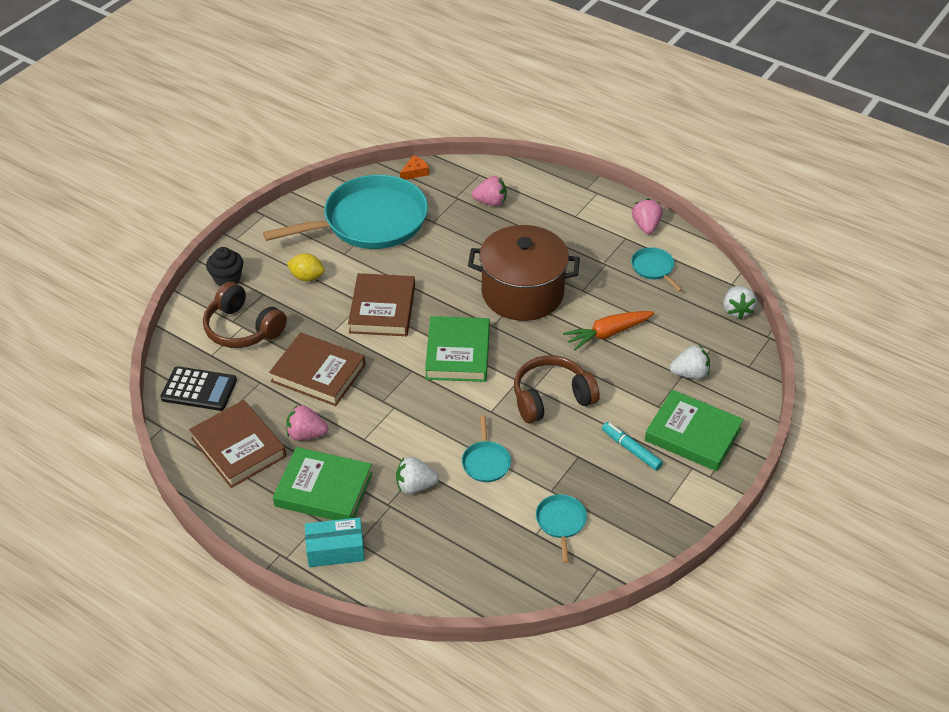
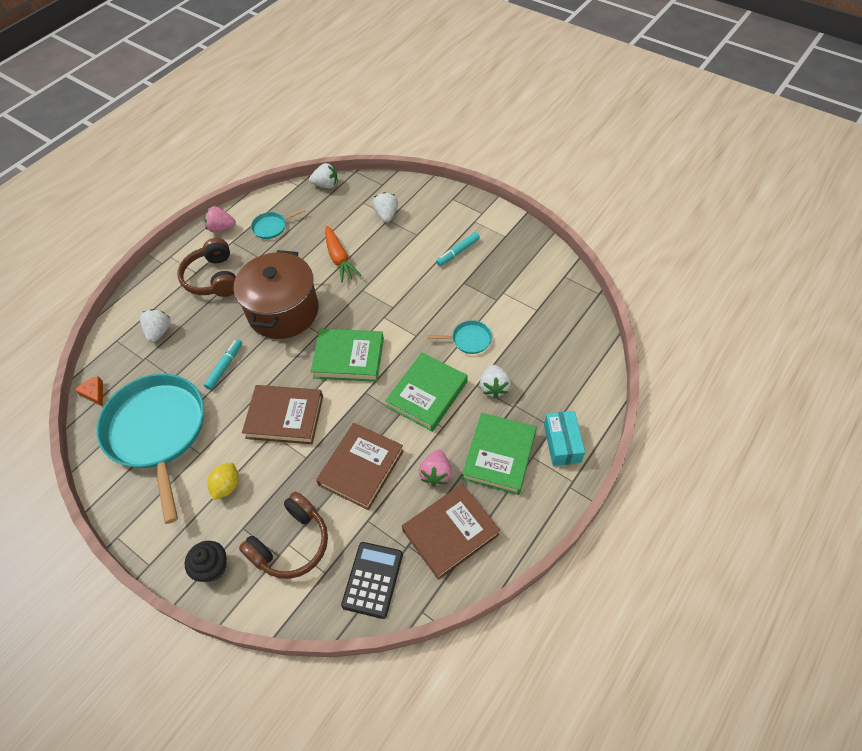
camera: 85 degrees left, 10 degrees up
pink strawberry [472,176,507,206] -> white strawberry [140,309,171,343]
brown headphones [514,355,600,423] -> brown headphones moved to [178,238,236,297]
turquoise pan [536,494,587,563] -> none
green book [645,390,744,471] -> green book moved to [385,352,468,432]
none -> turquoise marker [204,339,242,390]

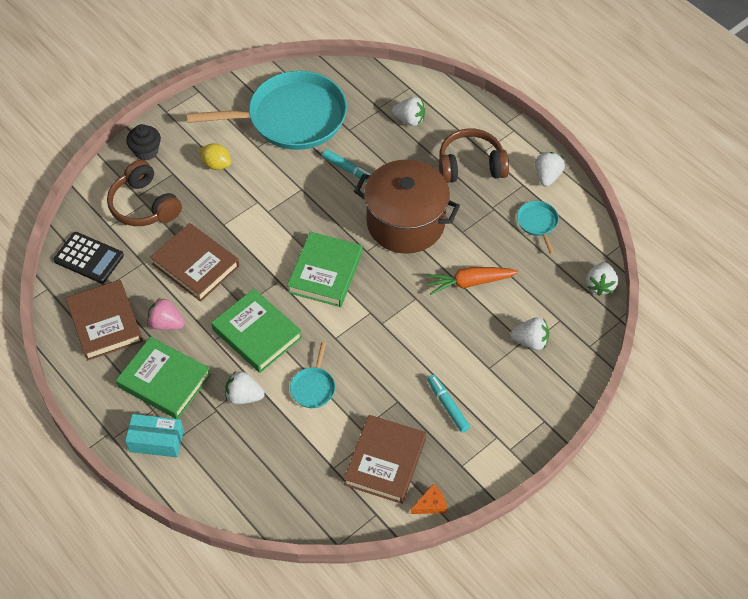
camera: 100 degrees right, 0 degrees up
orange cheese [75,376,103,407] -> orange cheese moved to [411,484,447,514]
pink strawberry [204,206,236,232] -> white strawberry [535,152,565,187]
brown book [242,385,323,444] -> brown book moved to [344,415,426,504]

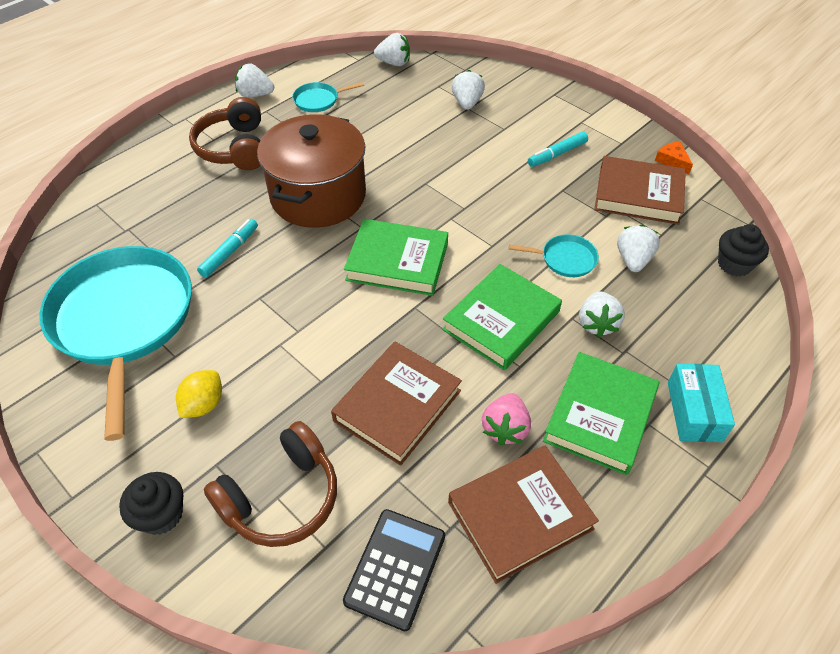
camera: 95 degrees left, 5 degrees down
white strawberry [392,97,425,126] -> white strawberry moved to [617,225,660,272]
orange carrot [425,267,518,295] -> none
none -> black cupcake [718,224,769,277]

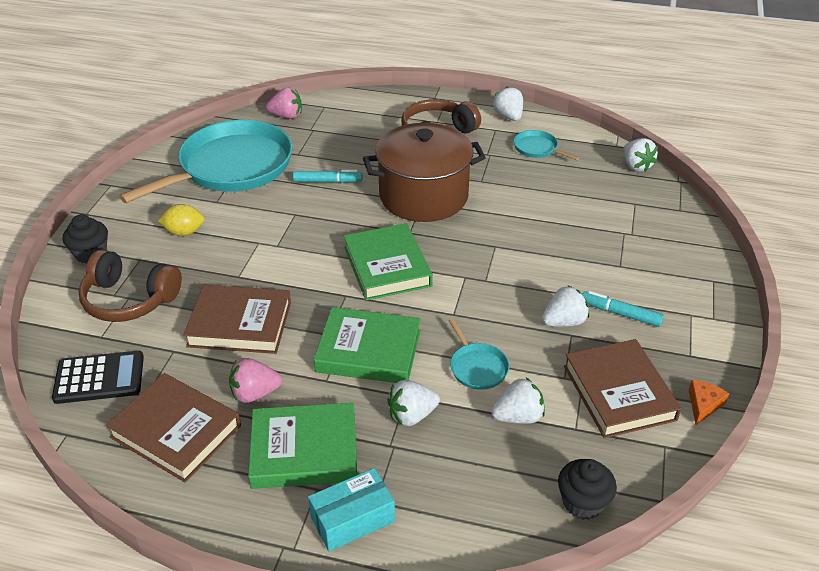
camera: 60 degrees right, 10 degrees down
white strawberry [451,70,485,110] -> white strawberry moved to [542,286,589,327]
none -> pink strawberry [266,87,302,119]

